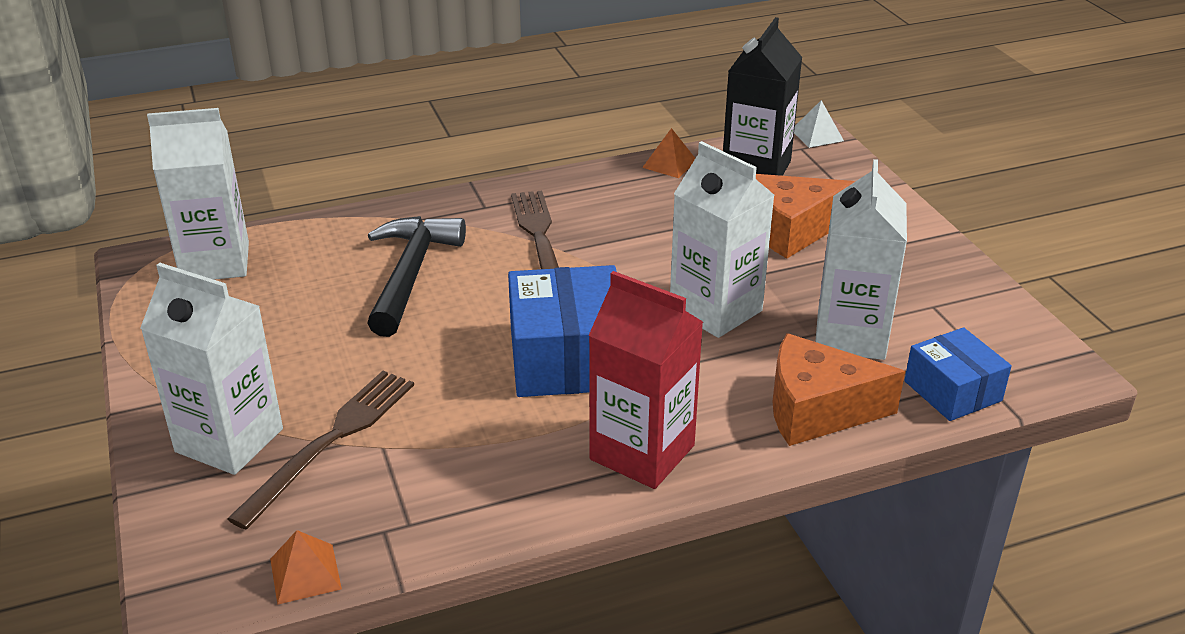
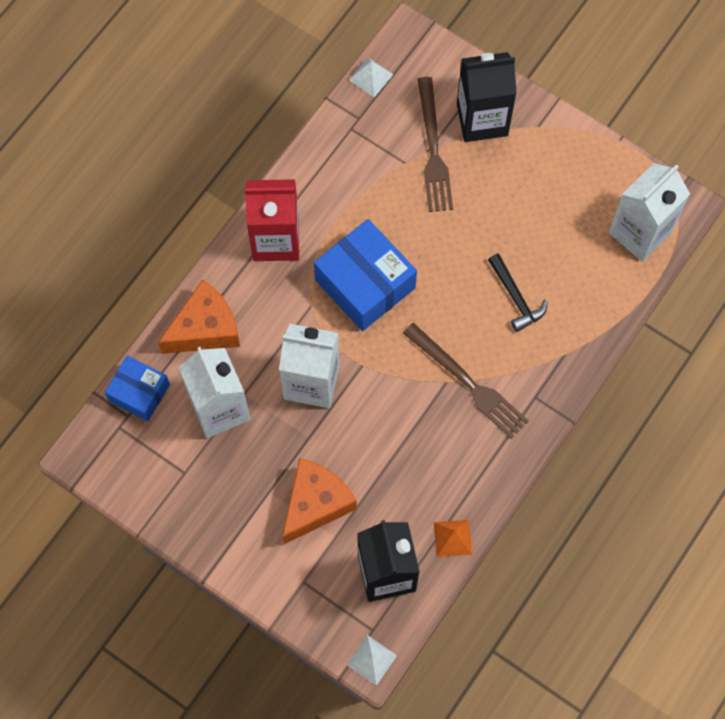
camera: 145 degrees right, 35 degrees up
white carton [140,263,283,475] -> black carton [457,52,517,142]
orange pyramid [270,530,342,605] -> white pyramid [349,58,394,97]
black hammer [367,216,466,337] -> black hammer [488,253,548,332], size x0.62

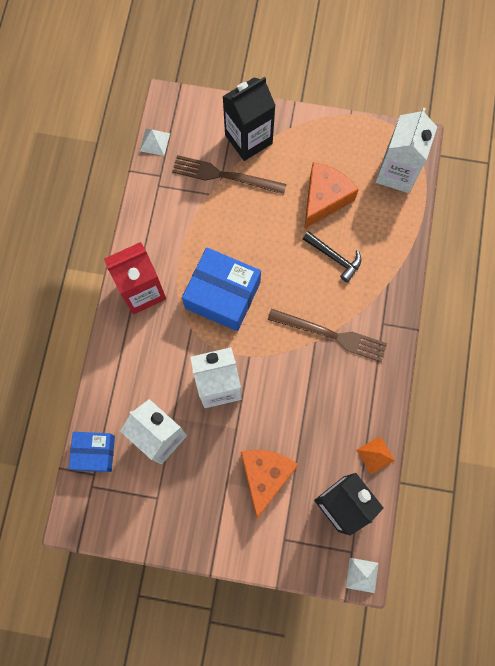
camera: 25 degrees left, 5 degrees up
orange cheese [158,279,240,354] -> orange cheese moved to [304,162,359,229]
brown fork [418,77,453,212] -> brown fork turned 135 degrees clockwise [172,155,287,195]

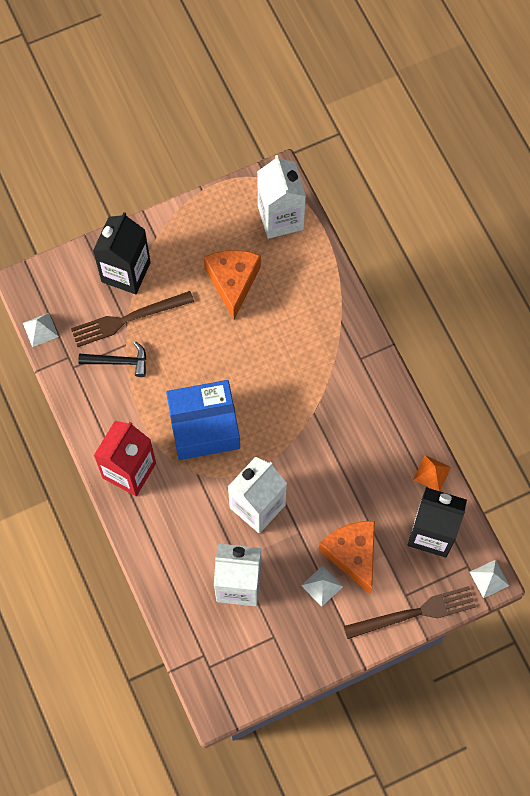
camera: 35 degrees left, 5 degrees down
blue box [69,432,115,472] -> none
brown fork [267,309,387,362] -> brown fork moved to [344,586,476,639]
black hammer [303,231,362,282] -> black hammer moved to [78,341,147,377]
none -> white pyramid [301,565,343,607]

